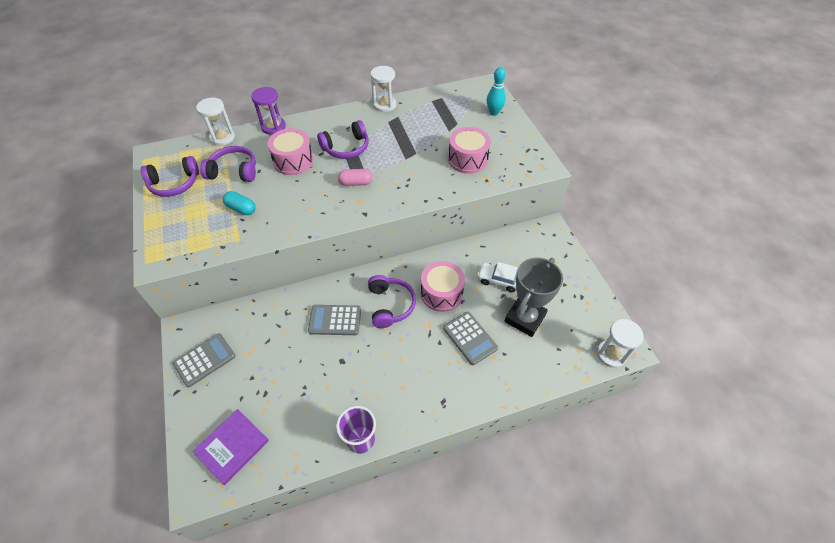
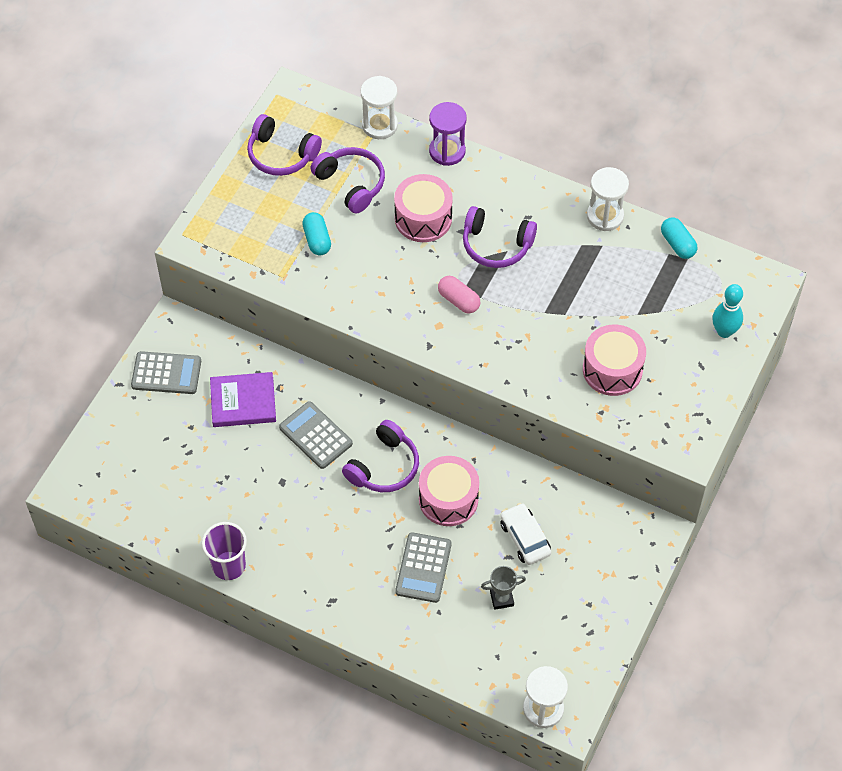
camera: 45 degrees right, 5 degrees up
purple book [192,409,269,485] -> purple book moved to [210,372,276,427]
grey trophy [504,258,563,337] -> grey trophy [481,566,526,610], size x0.47
none -> turquoise capsule [661,218,697,259]

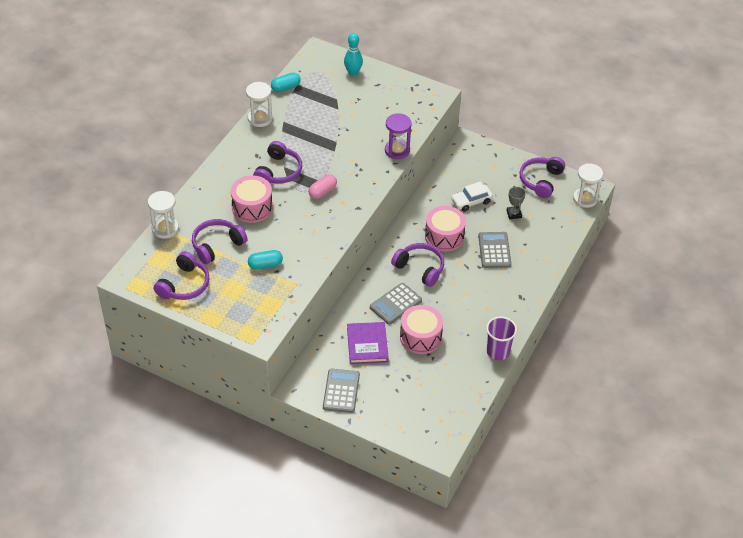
camera: 90 degrees left, 10 degrees down
grey calculator [395,532,452,603] -> grey calculator turned 105 degrees counterclockwise [478,232,512,268]
purple hourglass [429,102,467,166] -> purple hourglass moved to [385,113,412,159]
pink drum [583,324,646,396] -> pink drum moved to [400,305,443,354]
none -> purple headphones [519,157,565,198]

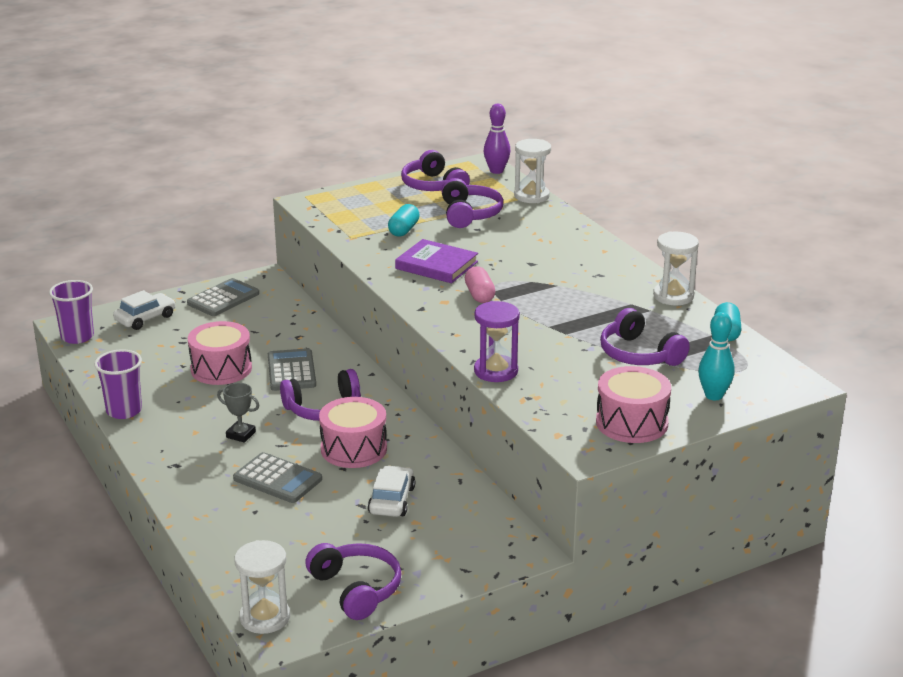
camera: 125 degrees right, 20 degrees down
pink drum [231,175,273,223] -> pink drum moved to [596,366,671,443]
purple headphones [253,141,302,184] -> purple headphones moved to [600,308,690,366]
grey calculator [323,368,360,413] -> grey calculator turned 90 degrees counterclockwise [187,278,259,316]
purple book [347,322,389,364] -> purple book moved to [395,239,478,283]
grey trophy [507,186,526,219] -> grey trophy moved to [217,383,259,443]
none -> purple cup [49,280,94,344]
none -> white car [113,290,176,330]
none -> purple bowling pin [484,104,510,174]

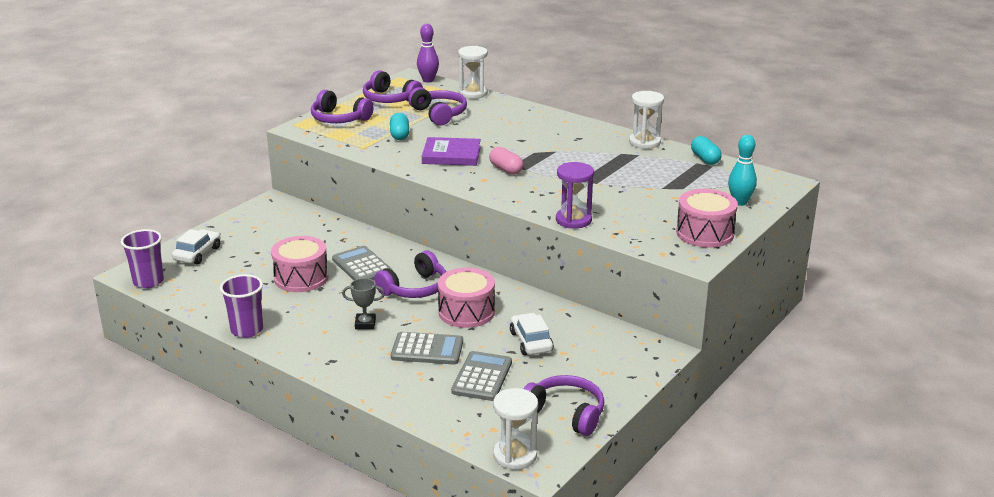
camera: 25 degrees left, 0 degrees up
grey calculator [187,278,259,316] -> grey calculator moved to [451,351,512,401]
purple headphones [600,308,690,366] -> purple headphones moved to [311,90,374,123]

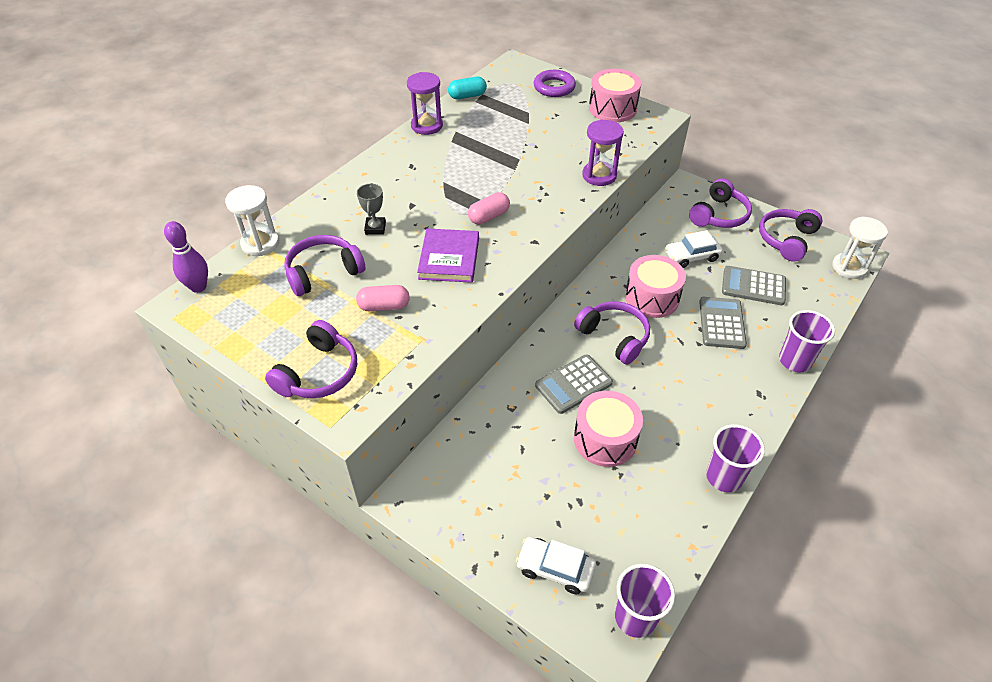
camera: 90 degrees left, 20 degrees up
grey trophy [342,278,385,329] -> grey trophy moved to [357,183,386,235]
purple headphones [363,70,423,103] -> purple headphones moved to [689,178,752,228]
turquoise capsule [390,113,409,140] -> pink capsule [356,285,410,311]
white hourglass [629,91,664,149] -> purple hourglass [407,72,443,135]
turquoise bowling pin [728,135,757,206] -> purple ring [534,70,576,97]
none -> purple cup [779,310,835,372]

